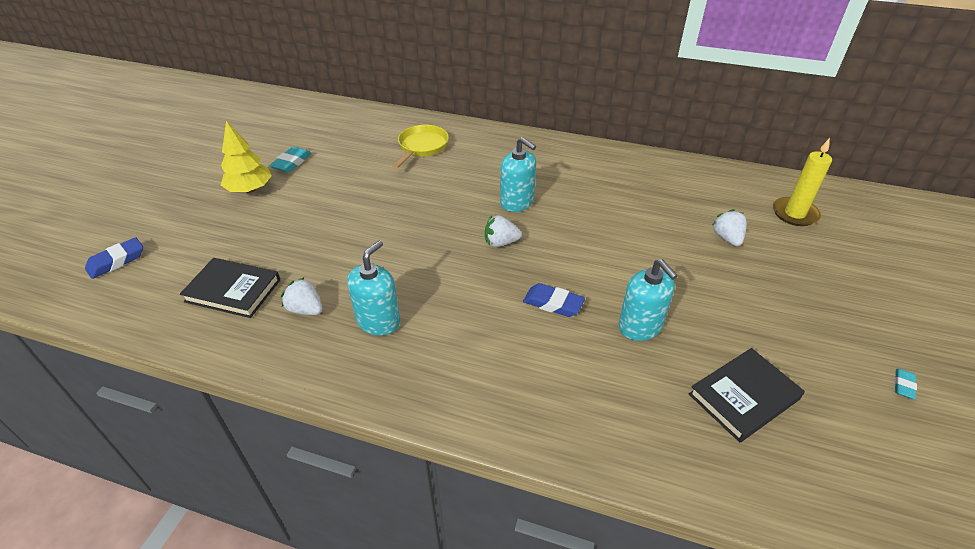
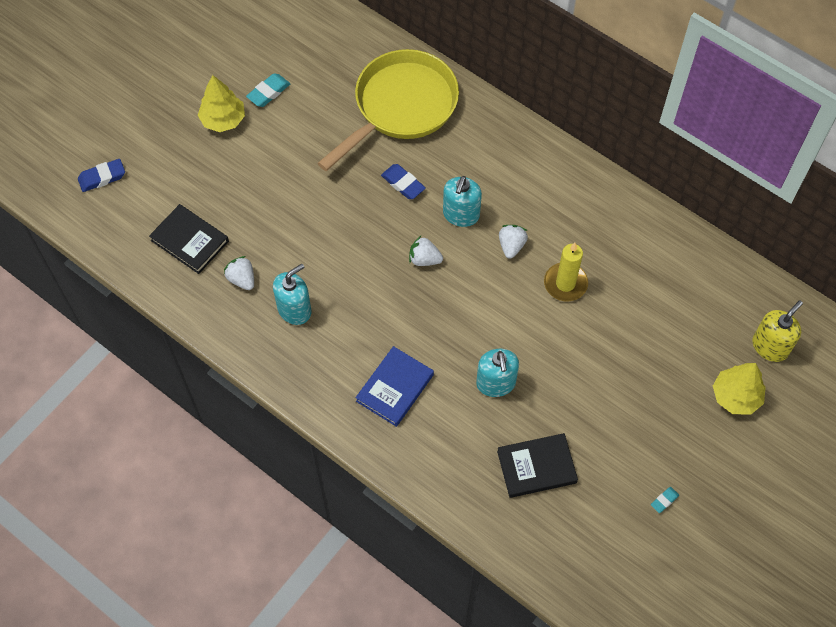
camera: 20 degrees right, 20 degrees up
yellow pan [392,125,449,169] -> yellow pan [317,49,459,171], size x1.92
turquoise soap dispenser [500,137,536,212] -> turquoise soap dispenser turned 45 degrees clockwise [443,176,482,227]
blue eraser [523,283,585,317] -> blue eraser moved to [381,164,426,199]
white strawberry [712,209,747,246] -> white strawberry moved to [499,225,528,259]
yellow candle [773,138,832,226] -> yellow candle moved to [544,243,588,301]
none -> blue book [356,346,434,427]
none -> yellow tree [713,363,766,415]
none -> yellow soap dispenser [752,300,803,362]

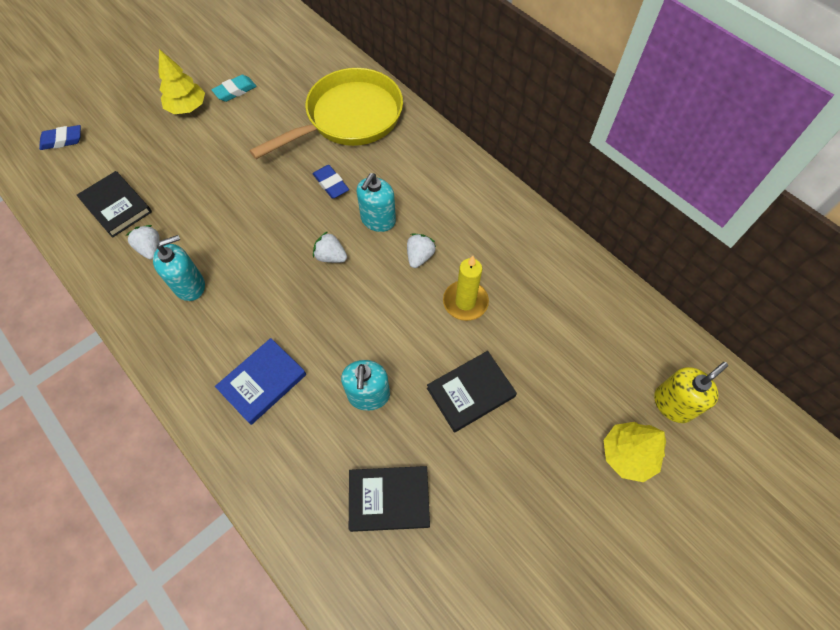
camera: 10 degrees right, 0 degrees up
turquoise eraser [651,487,679,513] -> none
none -> black book [427,351,517,432]

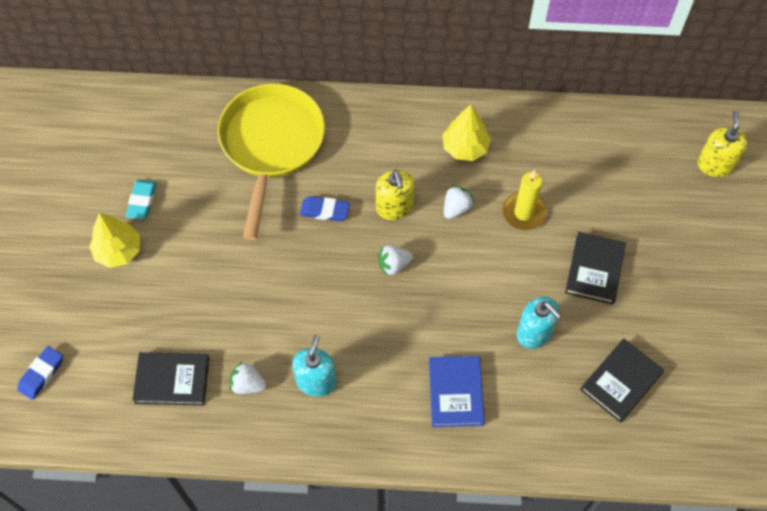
camera: 45 degrees left, 0 degrees up
turquoise soap dispenser [357,173,396,232] -> yellow soap dispenser [376,170,414,220]
white strawberry [407,233,436,268] -> white strawberry turned 60 degrees clockwise [444,185,474,219]
yellow tree [604,422,666,482] -> yellow tree moved to [442,105,491,161]

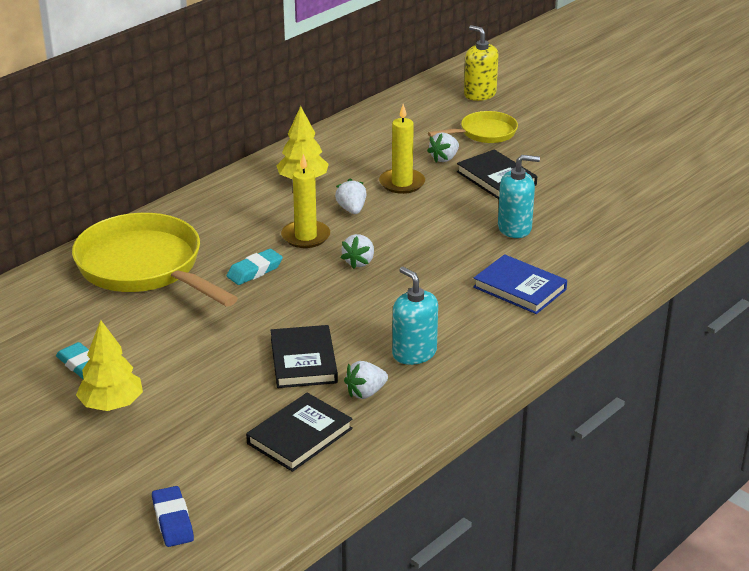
camera: 50 degrees left, 30 degrees down
blue eraser [300,196,350,221] -> turquoise eraser [226,249,283,285]
yellow soap dispenser [376,170,414,220] -> yellow candle [281,154,330,248]
black book [580,338,664,422] -> black book moved to [271,325,338,388]
none -> white strawberry [427,132,459,162]
none -> yellow pan [428,111,518,143]

